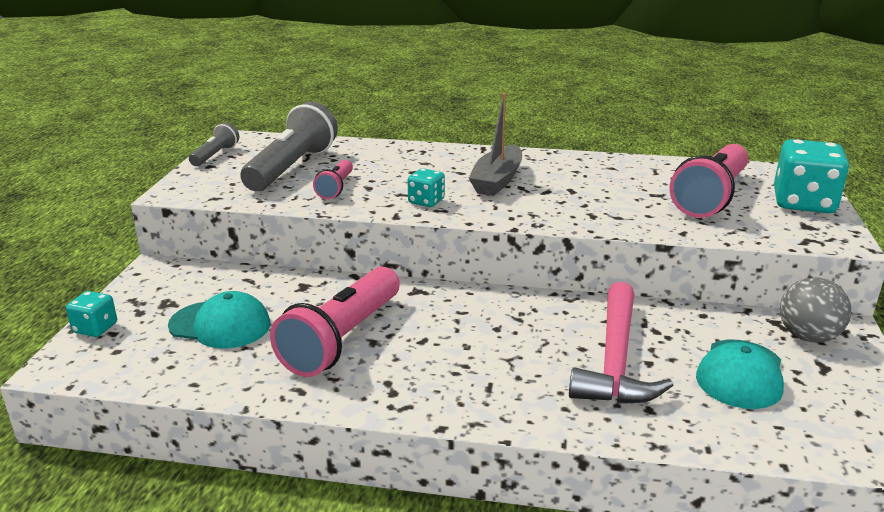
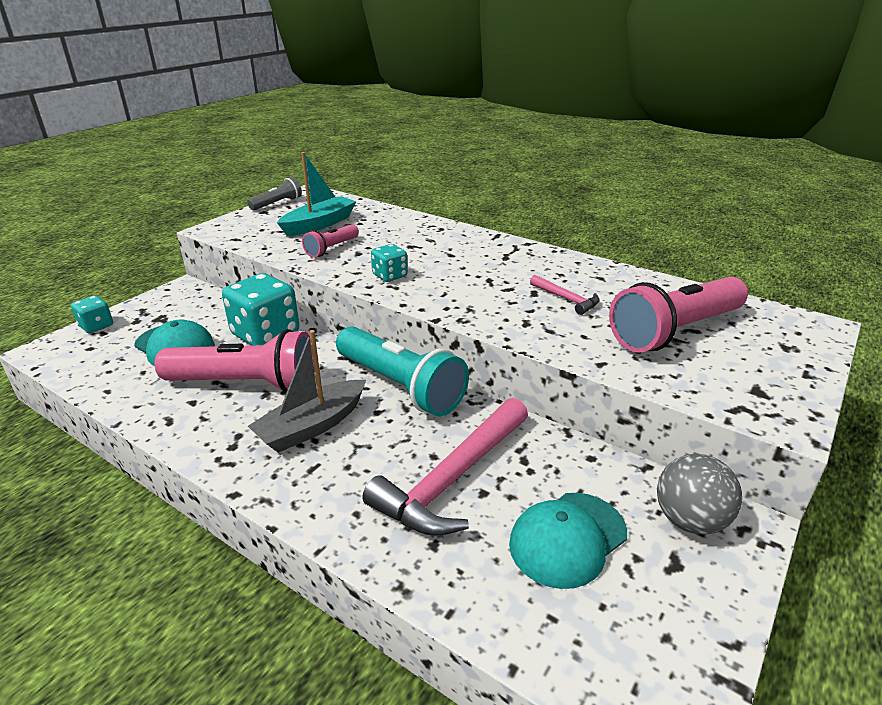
camera: 25 degrees right, 5 degrees up
grey flashlight [240,101,338,191] -> turquoise boat [277,152,357,236]
pink flashlight [270,266,400,377] -> pink flashlight turned 135 degrees counterclockwise [155,329,315,393]
grey boat [469,93,522,196] -> grey boat moved to [248,330,366,453]
turquoise dice [774,139,849,213] -> turquoise dice moved to [222,273,299,345]
none -> turquoise flashlight [336,326,469,416]
none -> pink hammer [530,275,600,315]

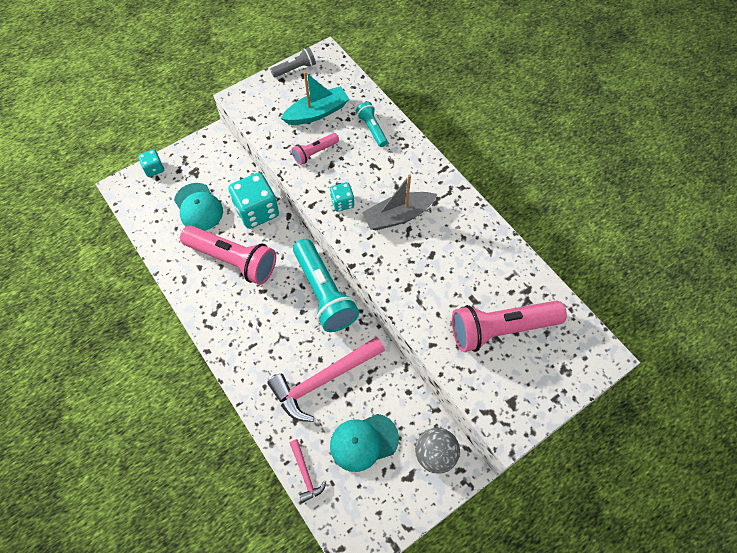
camera: 20 degrees right, 30 degrees up
grey boat [248,330,366,453] -> grey boat moved to [362,174,437,231]
pink hammer [530,275,600,315] -> pink hammer moved to [290,439,326,503]
none -> turquoise flashlight [356,102,388,147]

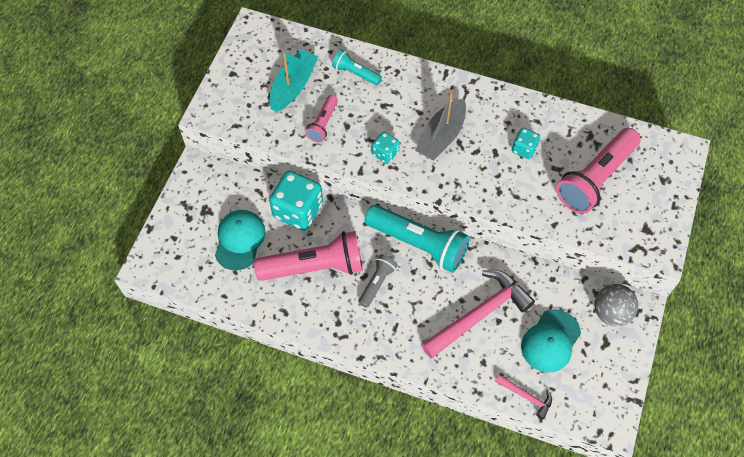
camera: 35 degrees left, 0 degrees up
turquoise dice [138,149,164,177] -> turquoise dice moved to [512,128,540,159]
turquoise cap [174,183,223,231] -> turquoise cap turned 105 degrees counterclockwise [215,210,265,270]
pink hammer [268,337,385,422] -> pink hammer turned 150 degrees counterclockwise [421,270,535,358]
grey flashlight [270,47,316,77] -> grey flashlight moved to [358,254,398,308]

